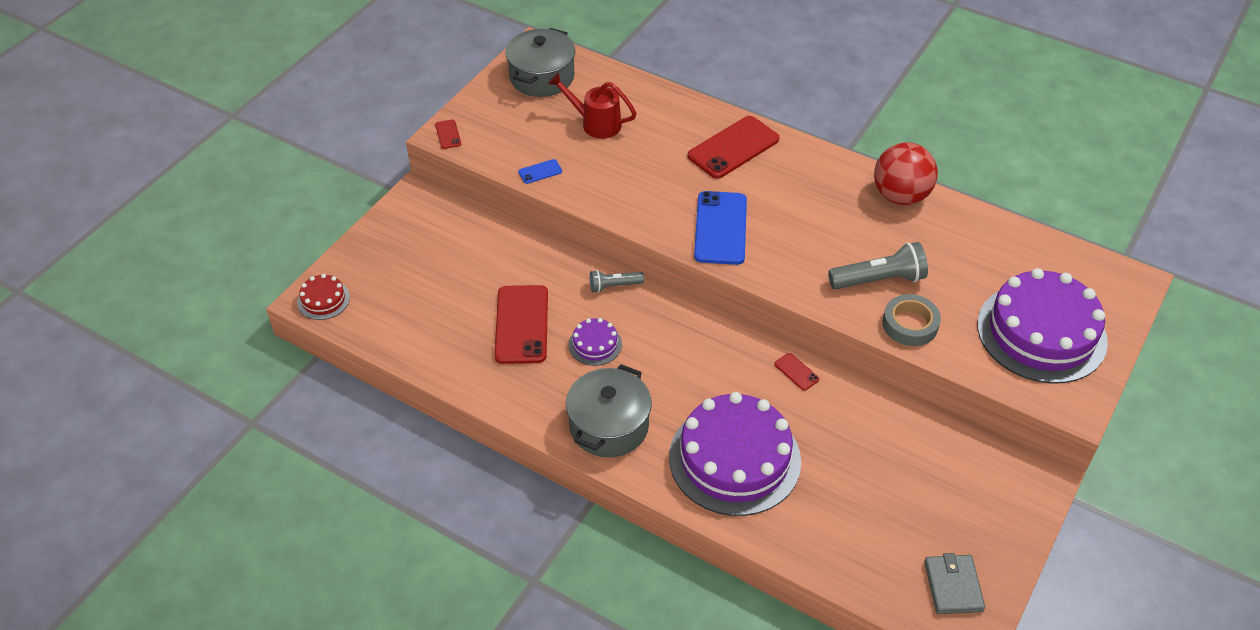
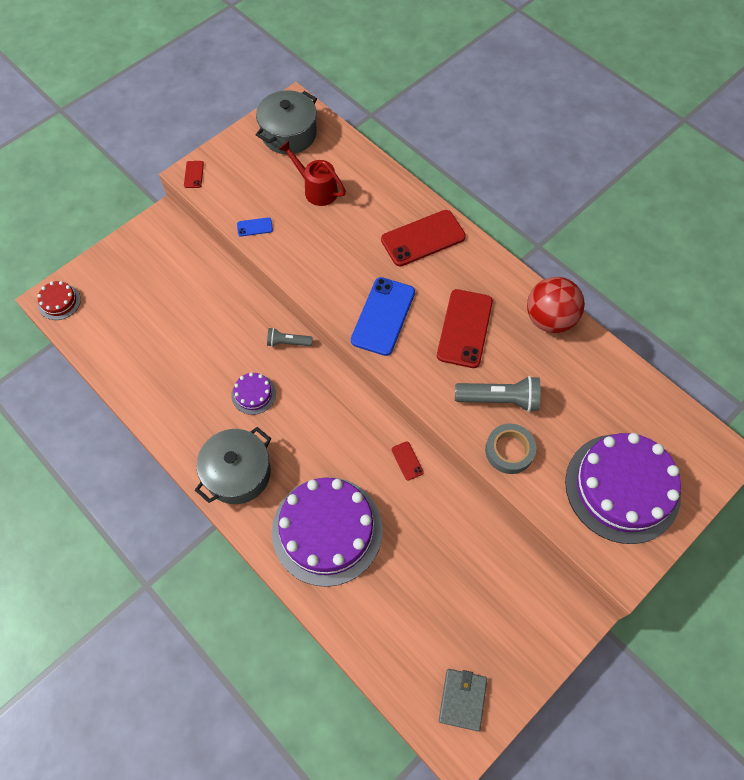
camera: 15 degrees right, 15 degrees up
red phone [494,285,548,364] -> red phone moved to [437,289,493,368]

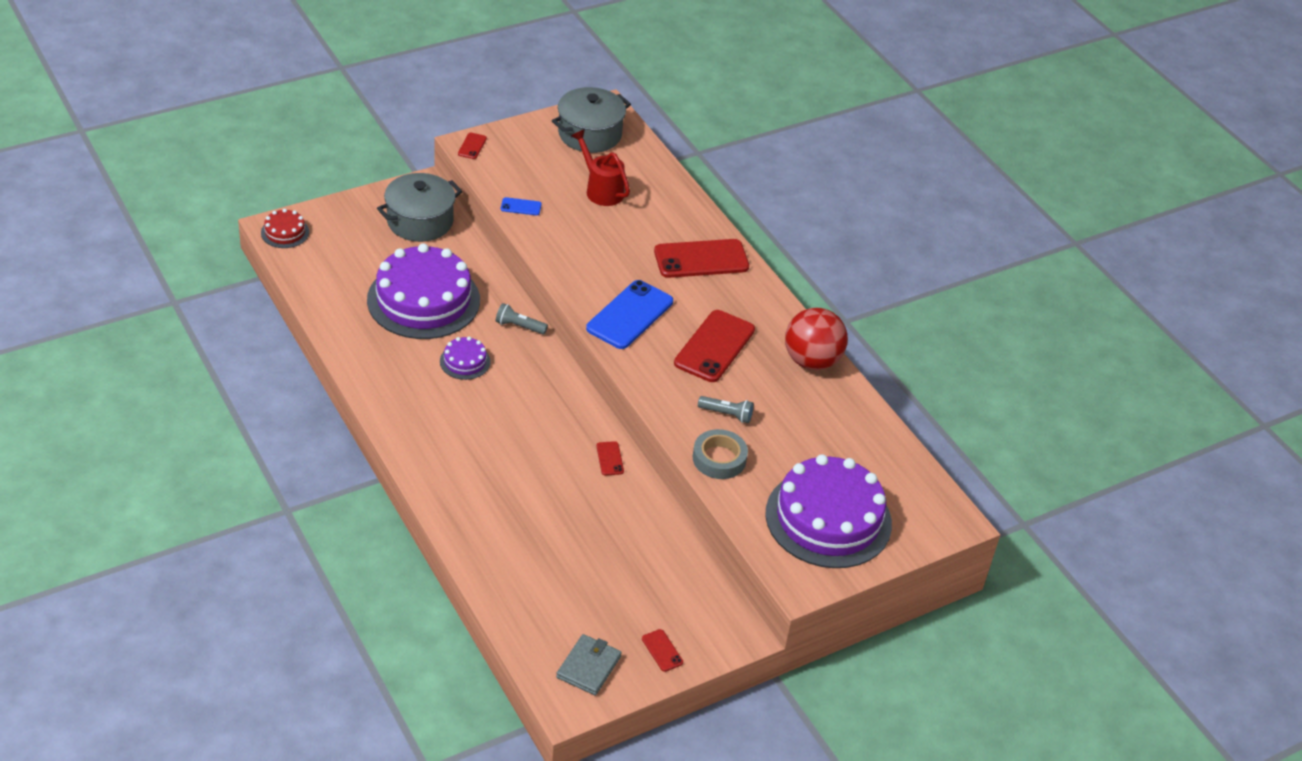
camera: 10 degrees right, 20 degrees down
grey pot [195,427,271,504] -> grey pot moved to [377,173,463,242]
purple cake [272,477,383,587] -> purple cake moved to [367,243,480,339]
grey flashlight [455,376,540,412] -> grey flashlight [698,396,754,423], size x0.59
none -> red phone [642,629,683,672]

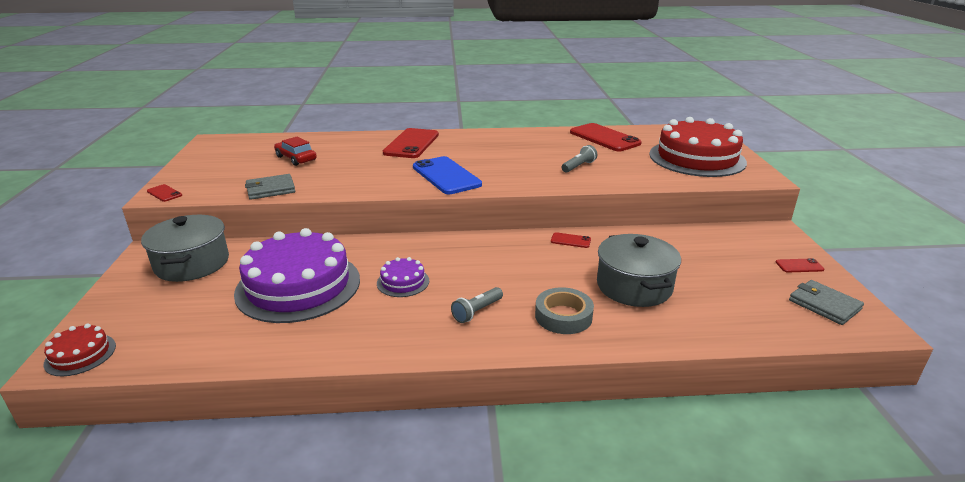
camera: 60 degrees left, 15 degrees down
grey flashlight [496,303,548,335] -> grey flashlight moved to [451,287,503,323]
blue phone [501,197,541,215] -> grey wallet [245,174,295,200]
grey pot [552,87,631,153] -> grey pot moved to [597,234,681,307]
red watering can [571,129,630,206] -> red car [274,137,317,166]
red phone [674,310,755,382] -> red phone moved to [570,123,642,151]
grey tape [693,429,748,479] -> grey tape moved to [535,287,594,334]
purple cake [765,454,892,568] -> red cake [649,117,747,177]
red ball [785,308,848,370] -> none

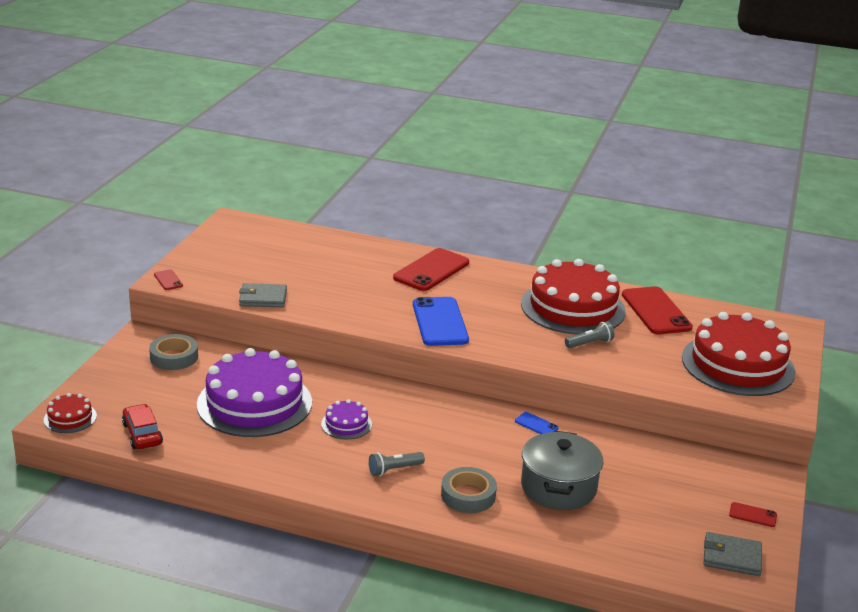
camera: 20 degrees right, 0 degrees up
grey pot [141,215,229,282] -> grey tape [149,334,198,370]
red car [274,137,317,166] -> red car moved to [122,404,163,449]
red phone [551,232,591,248] -> blue phone [515,412,559,434]
grey wallet [789,280,864,325] -> grey wallet turned 60 degrees counterclockwise [703,532,762,576]
none -> red cake [521,259,626,335]

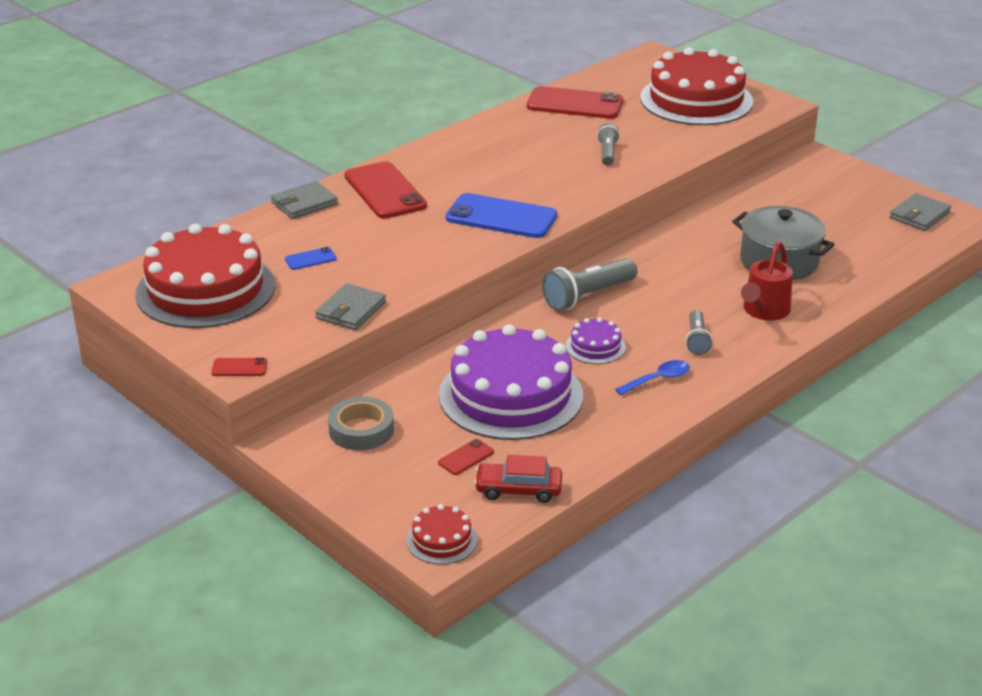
camera: 60 degrees left, 5 degrees up
grey tape [441,467,497,513] -> red watering can [741,241,793,321]
blue phone [515,412,559,434] -> blue phone moved to [285,247,337,270]
red cake [521,259,626,335] -> red cake moved to [135,224,275,328]
red phone [729,502,777,527] -> red phone moved to [438,439,494,475]
none -> grey wallet [271,181,338,219]
none -> grey flashlight [542,258,638,311]
none -> blue spoon [615,360,690,395]

